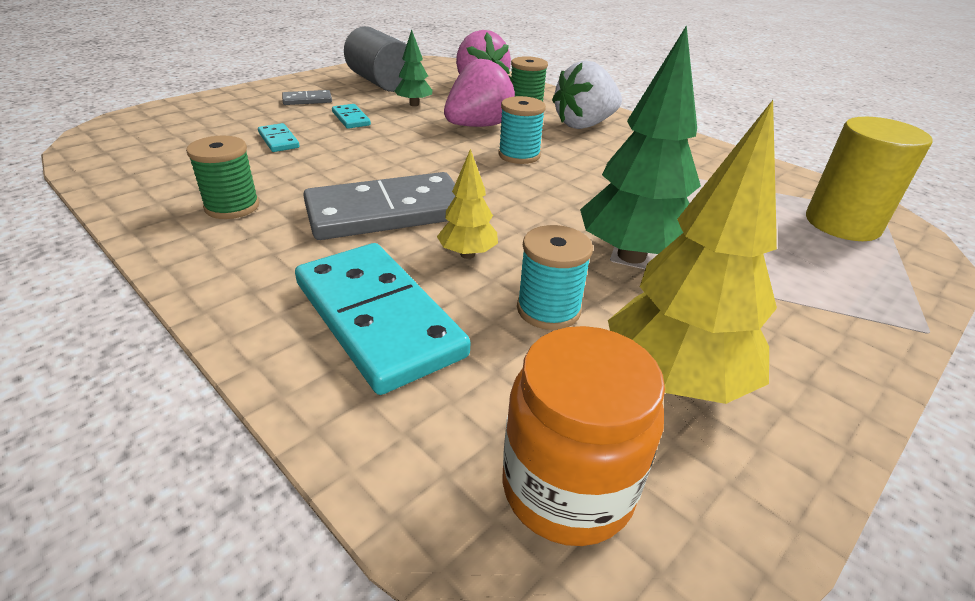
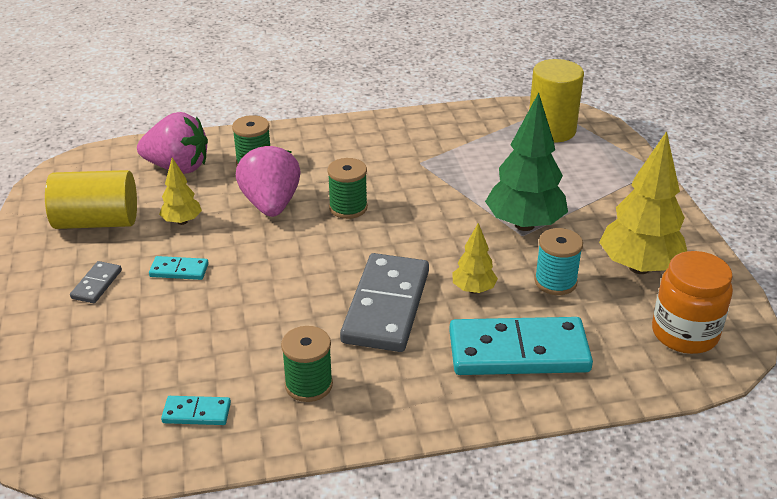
camera: 55 degrees left, 0 degrees up
turquoise domino [258,123,300,152] -> turquoise domino moved to [161,396,231,425]
grey cylinder [344,26,407,92] -> yellow cylinder [45,170,137,229]
green tree [395,29,433,106] -> yellow tree [159,157,202,225]
turquoise spool [498,96,546,164] -> green spool [327,158,368,219]
white strawberry [552,60,622,129] -> none

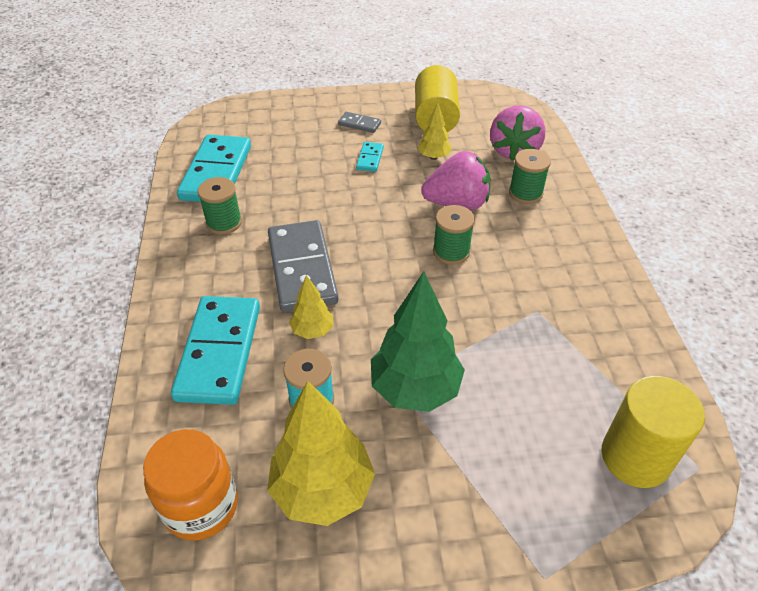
camera: 95 degrees right, 10 degrees up
turquoise domino [161,396,231,425] -> turquoise domino [177,134,251,202], size x2.25
grey domino [340,253,429,352] -> grey domino turned 60 degrees clockwise [268,220,338,313]

